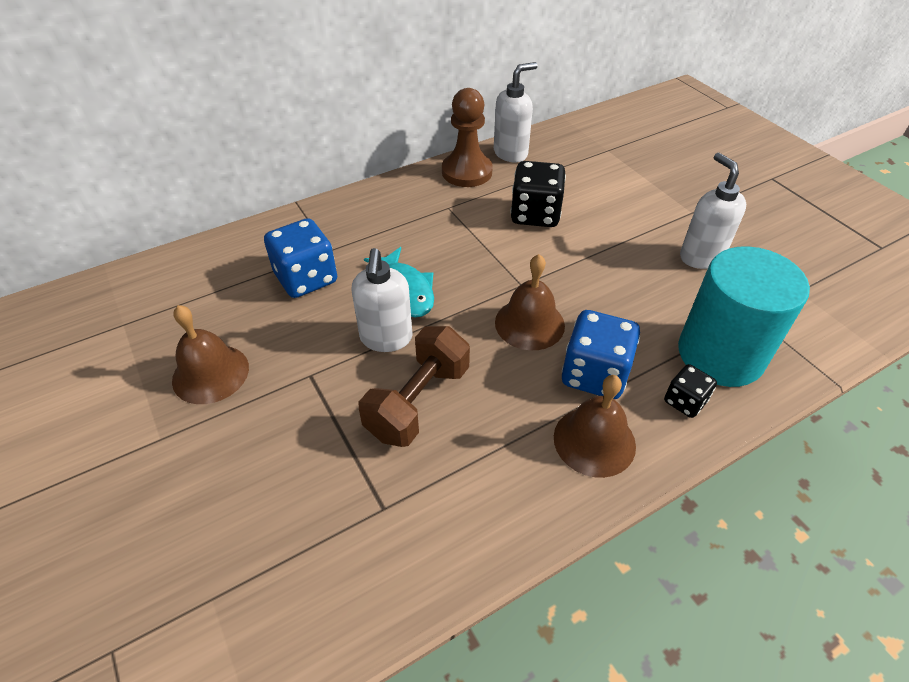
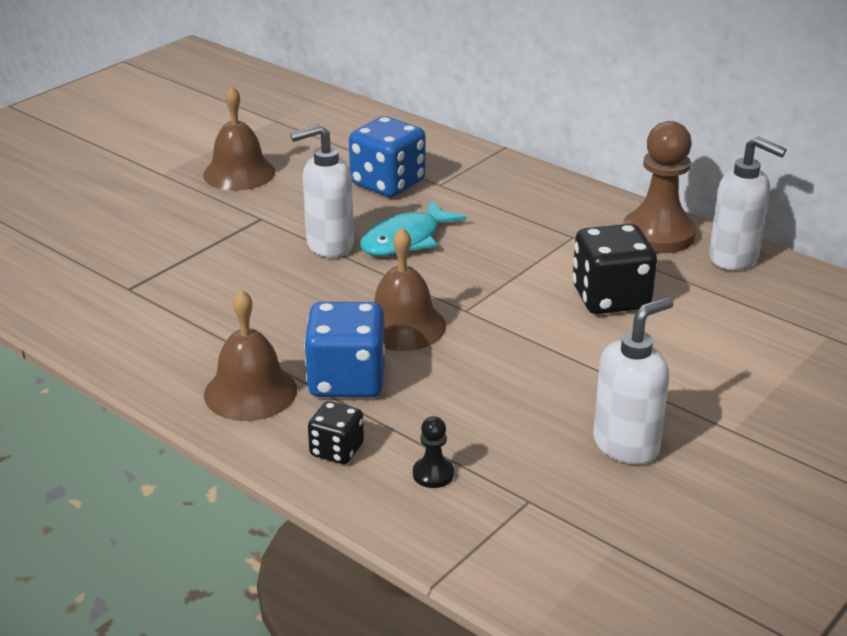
camera: 70 degrees right, 15 degrees down
brown dumbbell [359,326,470,447] -> none
turquoise cylinder [678,246,810,387] -> black pawn [413,416,454,488]

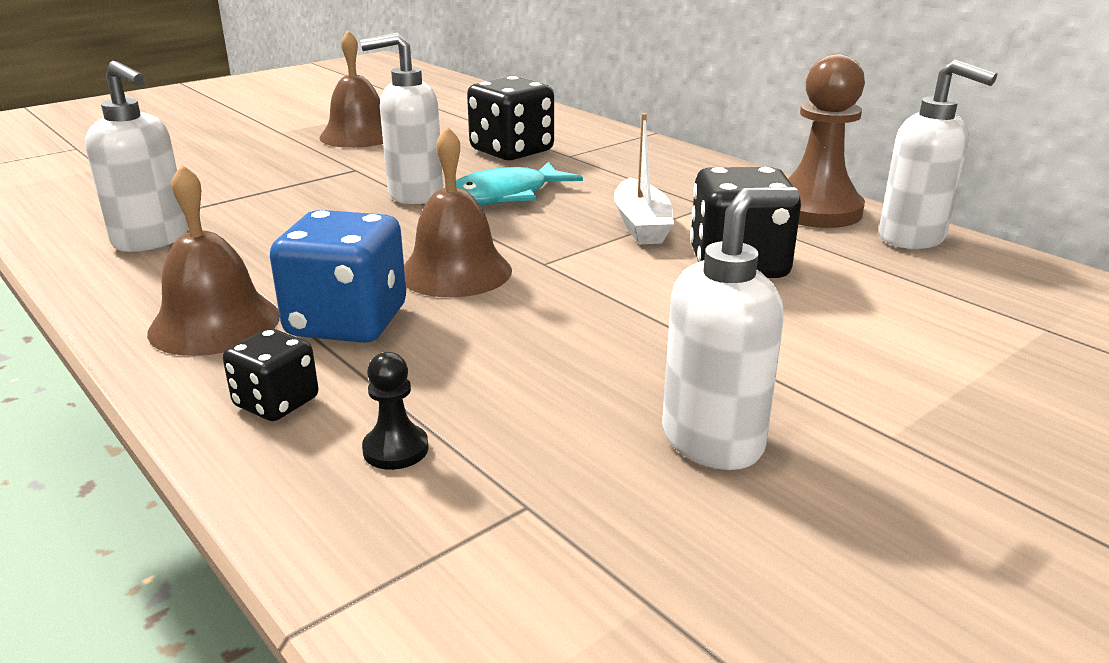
camera: 10 degrees right, 5 degrees down
blue dice [349,116,425,197] -> black dice [467,76,554,160]
none -> white soap dispenser [85,61,188,252]
none -> white boat [614,113,674,244]

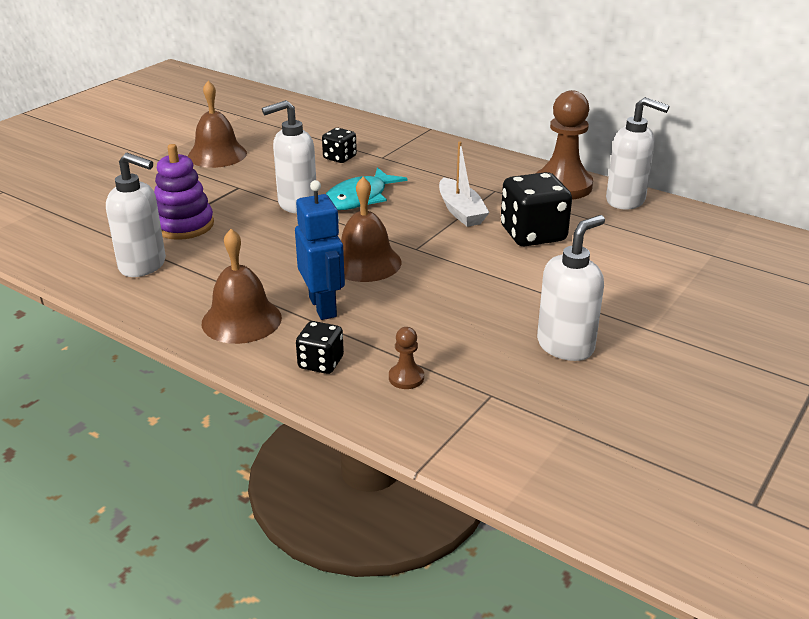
camera: 15 degrees left, 5 degrees up
blue dice [270,210,406,343] -> blue robot [295,180,345,320]
black pawn [362,352,429,470] -> brown pawn [389,327,424,389]
black dice [467,76,554,160] -> black dice [322,128,357,163], size x0.56
none -> purple stacking toy [154,144,214,240]

